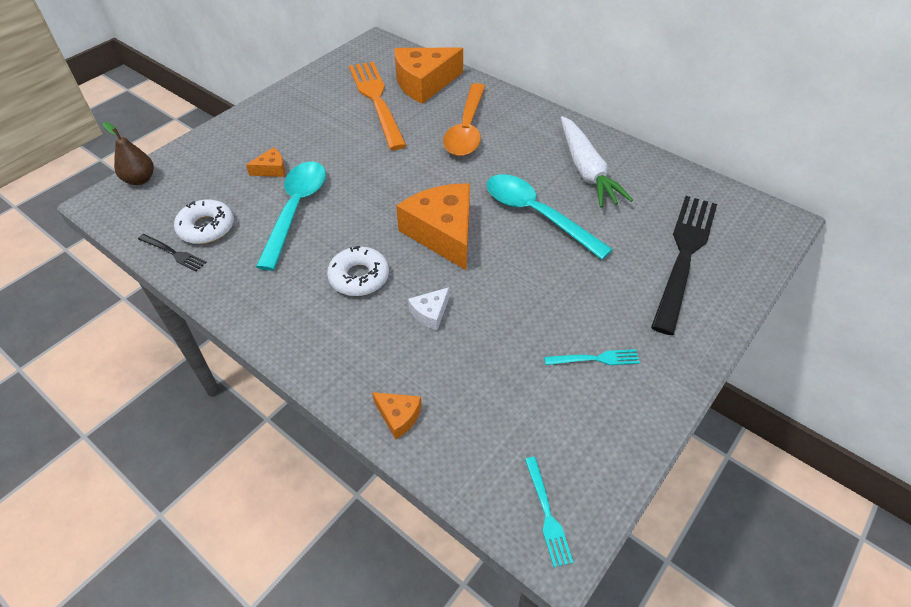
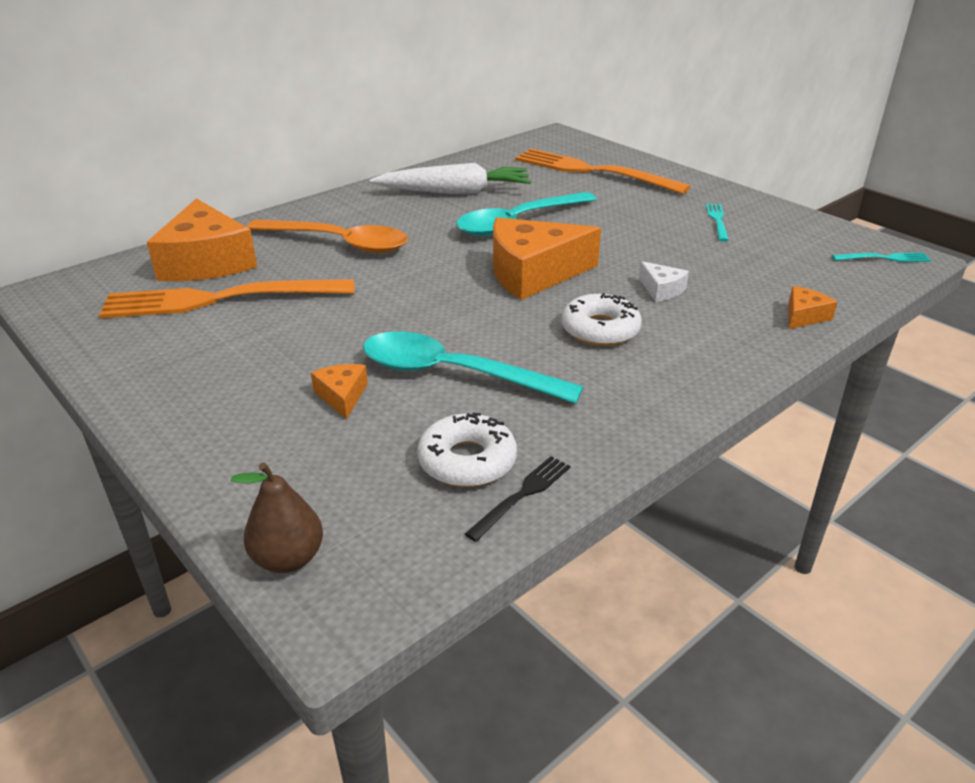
camera: 80 degrees left, 15 degrees down
black fork [651,196,717,335] -> orange fork [515,149,691,194]

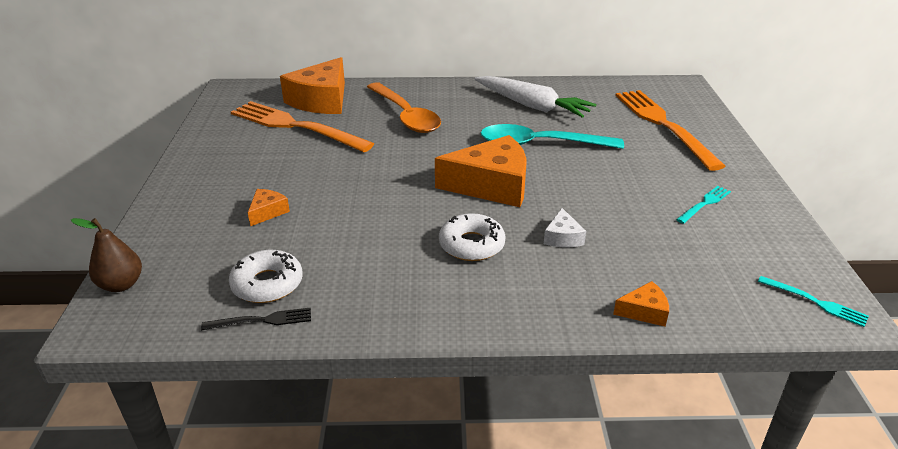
camera: 40 degrees right, 0 degrees up
turquoise spoon [363,331,583,404] -> none
orange cheese [493,217,601,300] -> orange cheese turned 150 degrees clockwise [435,135,527,207]

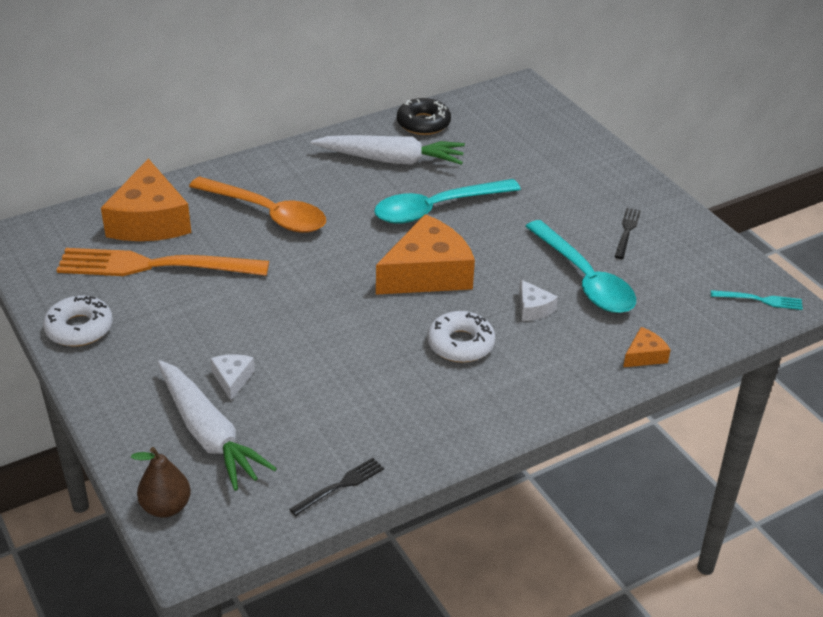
camera: 30 degrees left, 5 degrees up
white donut [229,250,303,303] -> white donut moved to [43,296,113,346]
orange cheese [248,189,290,226] -> white cheese [210,354,255,400]
orange fork [615,90,725,171] -> none
turquoise fork [676,186,731,224] -> black fork [615,208,641,259]
none -> white carrot [158,360,277,491]
none -> black donut [397,98,451,135]
none -> turquoise spoon [525,220,636,313]

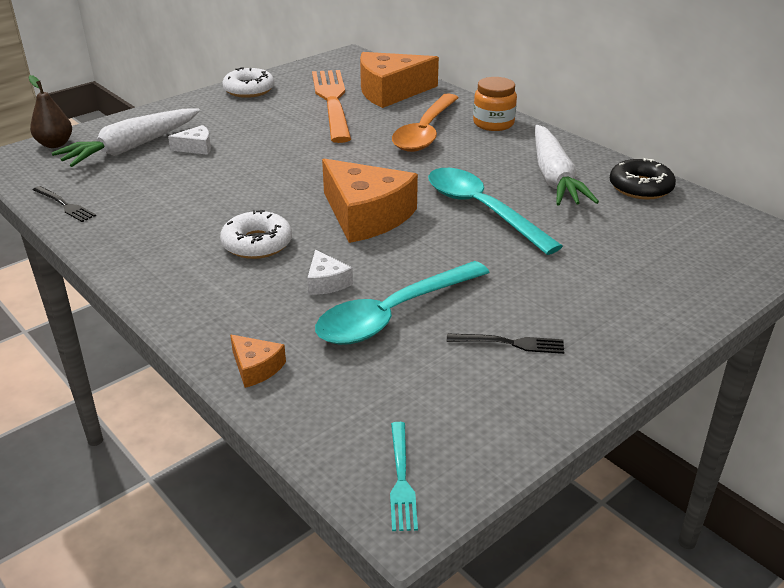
camera: 80 degrees right, 5 degrees down
white cheese [519,279,558,321] -> white cheese turned 75 degrees counterclockwise [307,250,353,295]
none -> orange jar [473,77,517,131]

